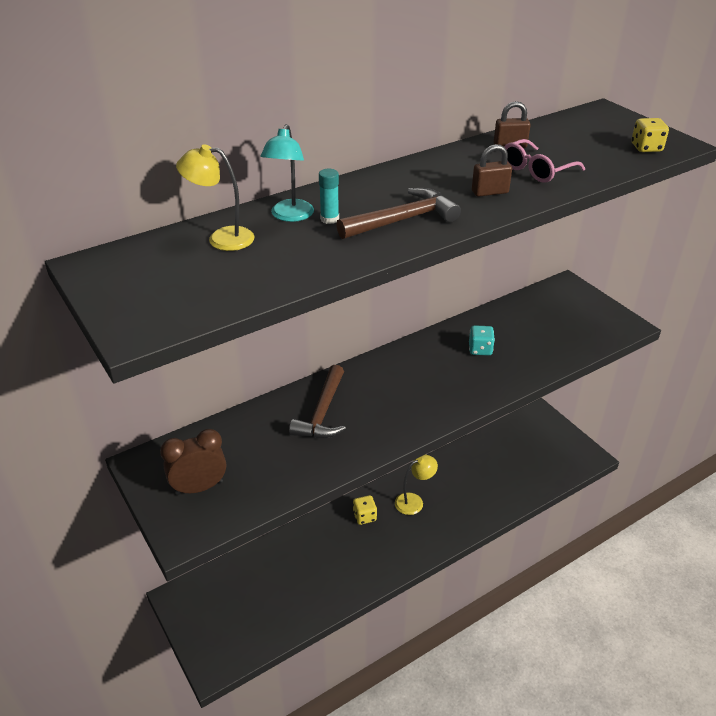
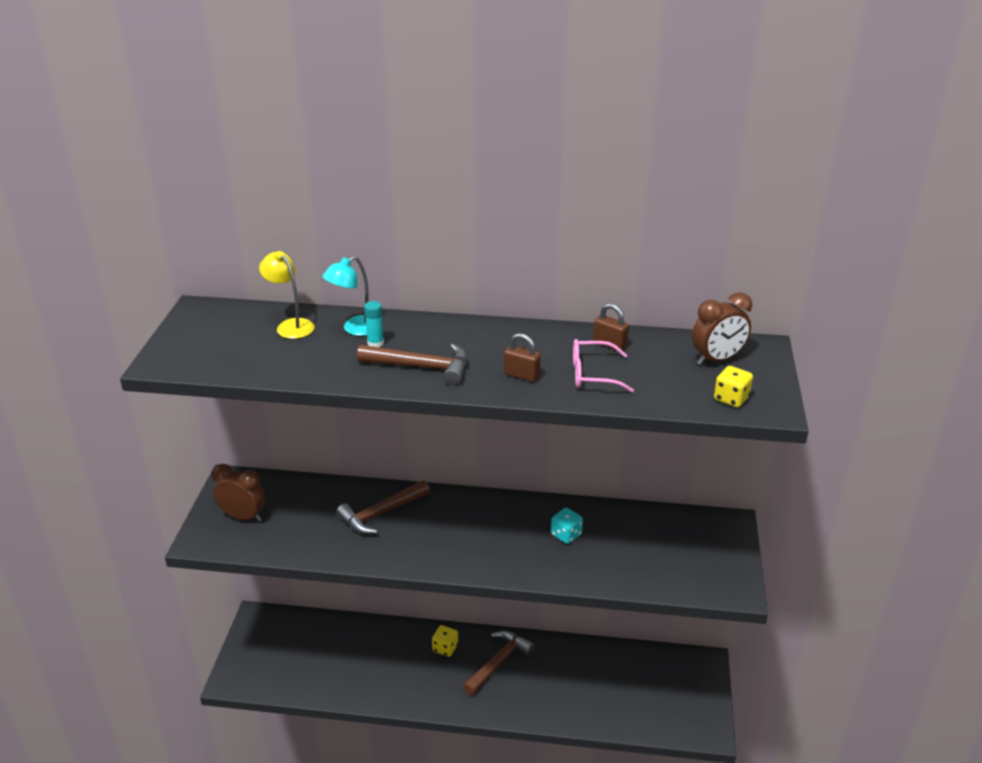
camera: 40 degrees right, 5 degrees down
yellow lamp [395,454,438,515] -> brown hammer [463,630,535,696]
none -> brown clock [692,292,752,365]

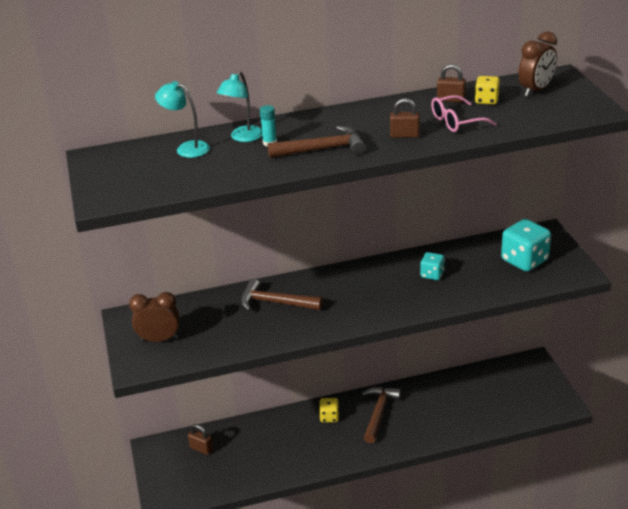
camera: 20 degrees left, 0 degrees up
yellow lamp [259,251,314,339] -> turquoise lamp [155,81,210,158]
brown hammer [336,480,430,534] -> brown hammer turned 75 degrees clockwise [241,279,323,311]
yellow dice [714,366,753,407] -> yellow dice moved to [475,76,500,105]
none -> brown padlock [188,424,213,455]
none -> turquoise dice [501,219,551,271]

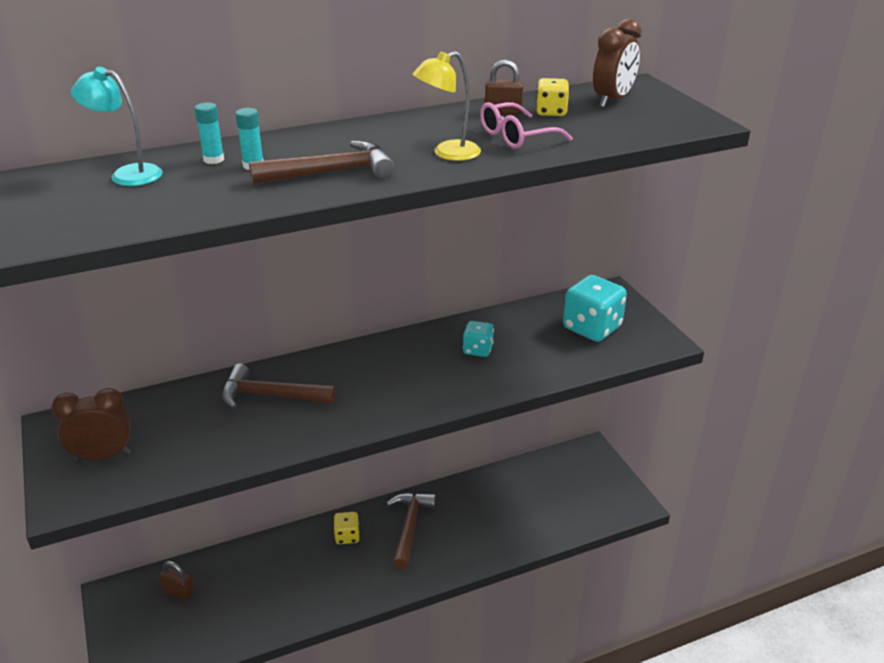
camera: 10 degrees left, 0 degrees up
turquoise lamp [217,71,262,142] -> turquoise glue stick [194,102,224,164]
brown padlock [390,98,420,138] -> yellow lamp [413,51,481,161]

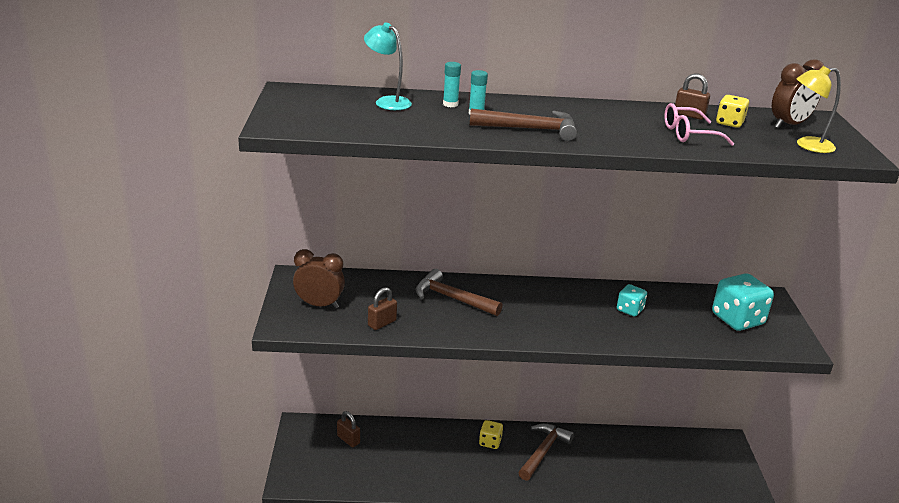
camera: 20 degrees right, 5 degrees down
yellow lamp [413,51,481,161] -> yellow lamp moved to [796,66,841,153]
none -> brown padlock [368,287,397,330]

